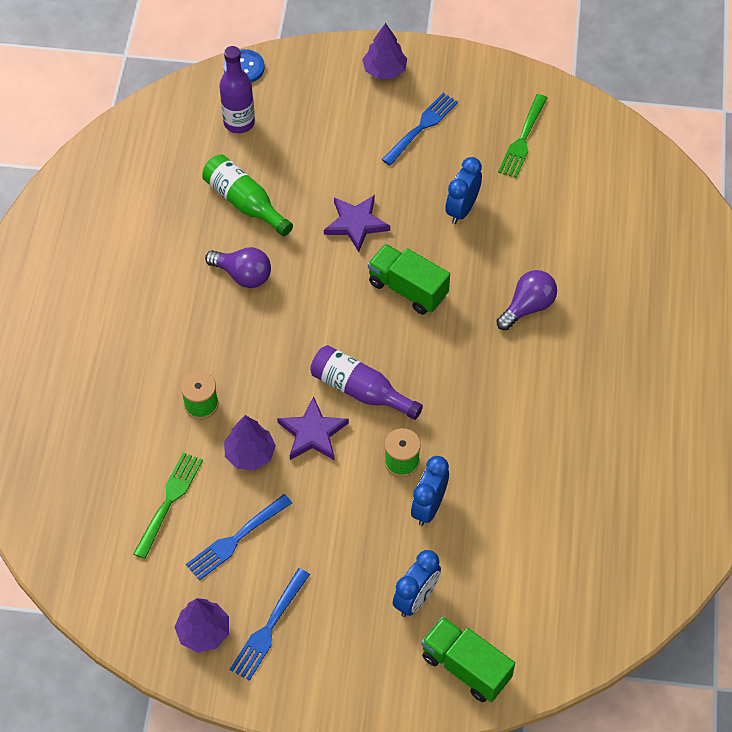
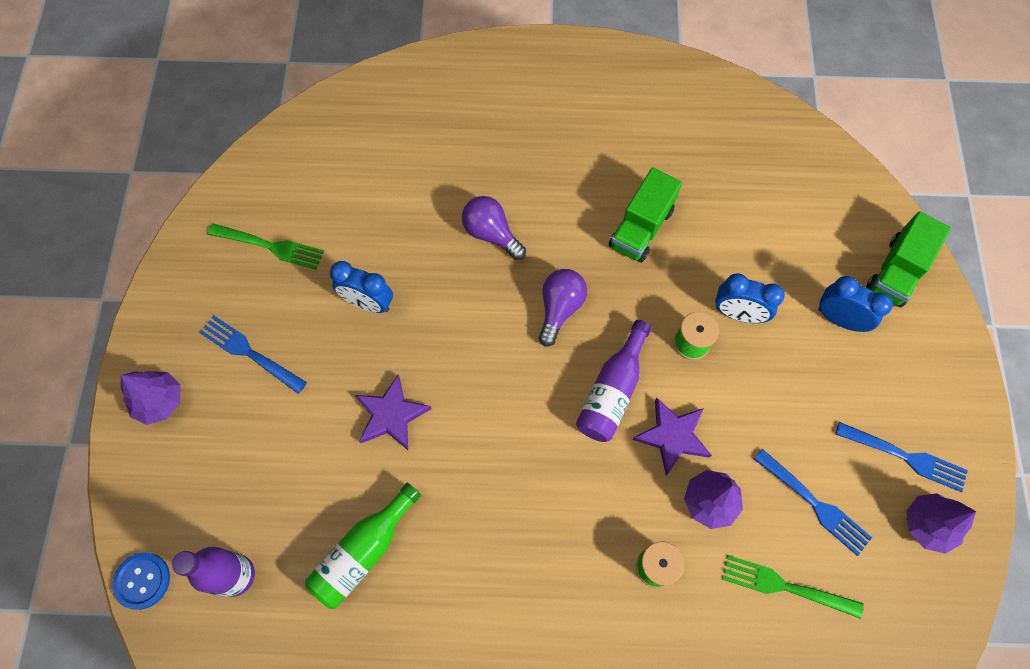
camera: 95 degrees left, 10 degrees up
purple light bulb [205,247,271,288] -> purple light bulb moved to [539,269,587,347]
green truck [368,244,450,315] -> green truck moved to [609,168,682,263]

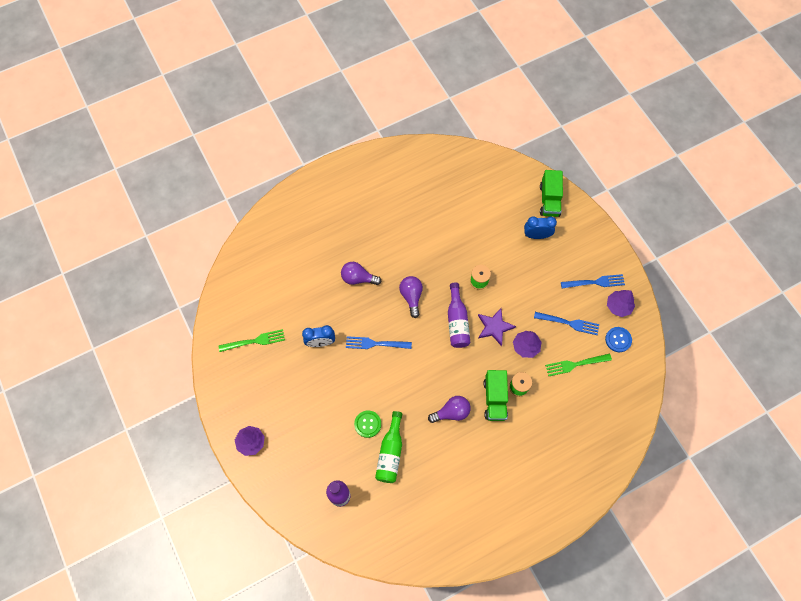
camera: 30 degrees left, 0 degrees up
blue button [112,553,170,610] -> blue button moved to [605,327,632,352]
blue fork [199,316,307,394] -> blue fork moved to [346,336,412,349]
purple star [355,375,431,450] -> none
green truck [609,168,682,263] -> green truck moved to [483,370,508,421]
blue clock [715,273,785,323] -> none
none -> green button [354,410,381,438]
none -> purple light bulb [428,396,471,423]

